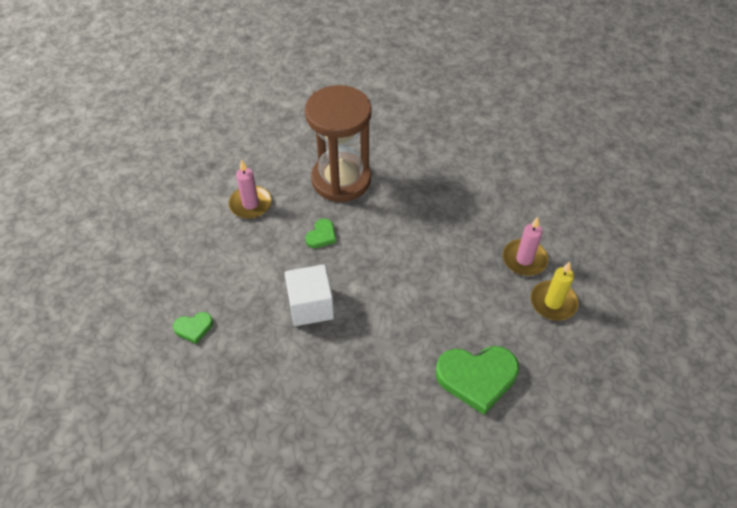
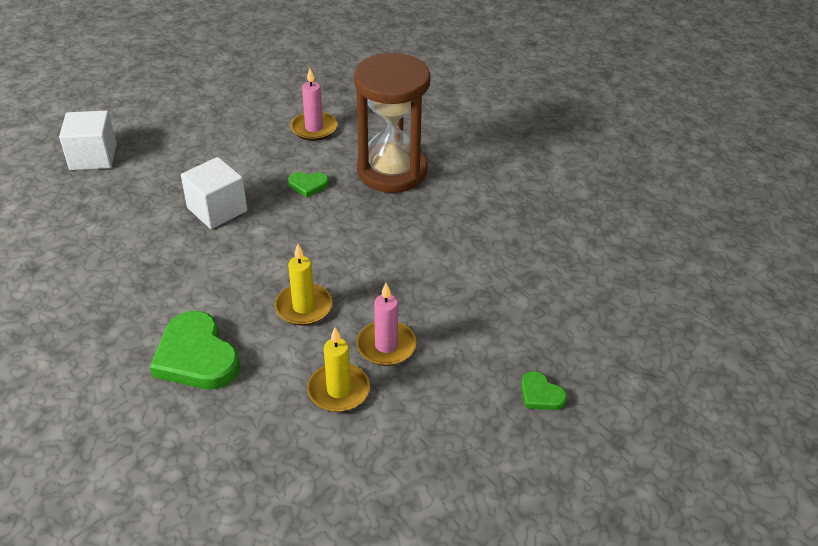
camera: 60 degrees right, 10 degrees down
green heart [173,312,213,344] -> green heart moved to [521,371,567,410]
none -> white cube [59,111,117,170]
none -> yellow candle [275,244,332,325]

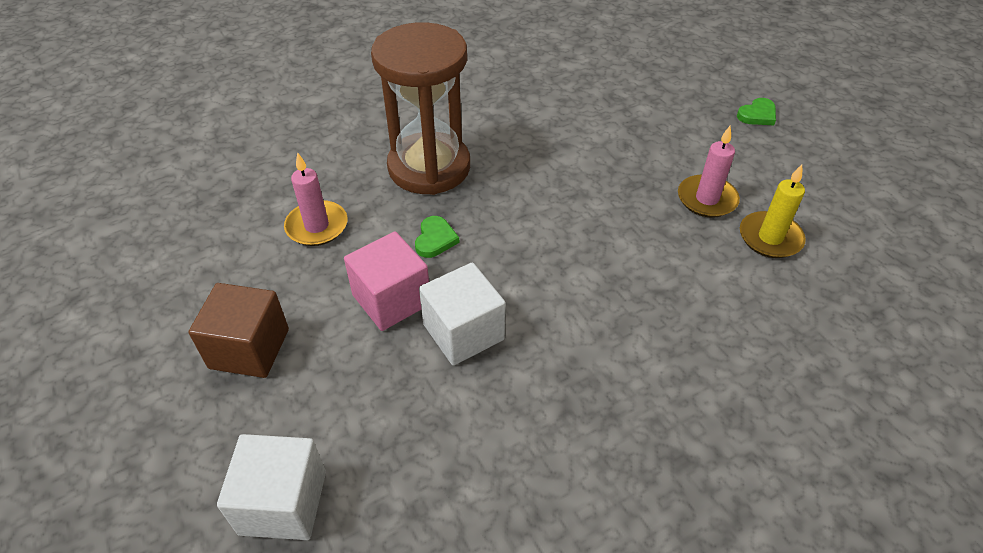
camera: 80 degrees left, 5 degrees up
green heart [150,311,240,389] -> none
yellow candle [275,244,332,325] -> none
none -> brown cube [188,283,289,378]
none -> pink cube [344,231,429,331]

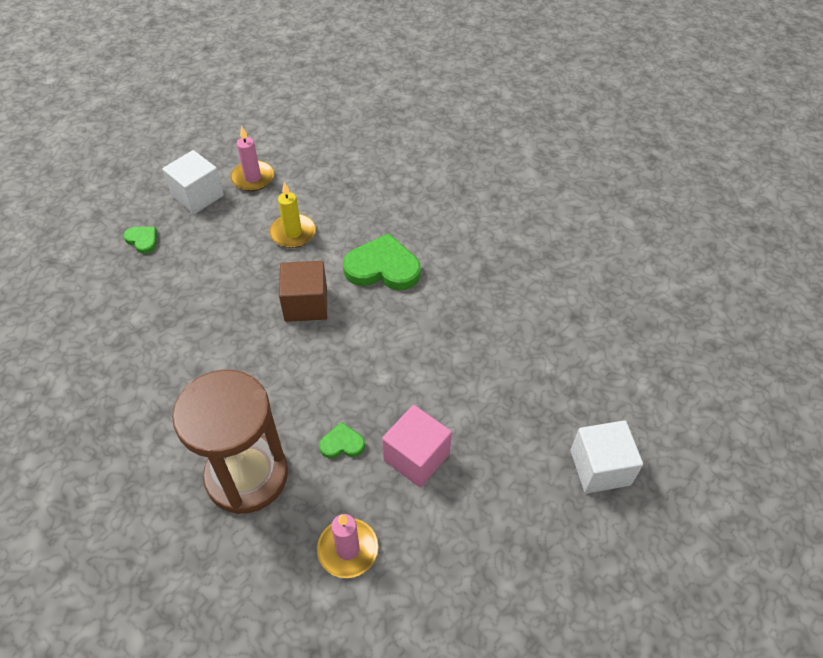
camera: 105 degrees left, 5 degrees up
brown cube [188,283,289,378] -> brown cube moved to [279,261,327,322]
white cube [419,263,506,365] -> white cube moved to [162,150,224,214]
pink candle [678,126,740,218] -> pink candle moved to [230,126,274,191]
none -> green heart [343,233,421,290]

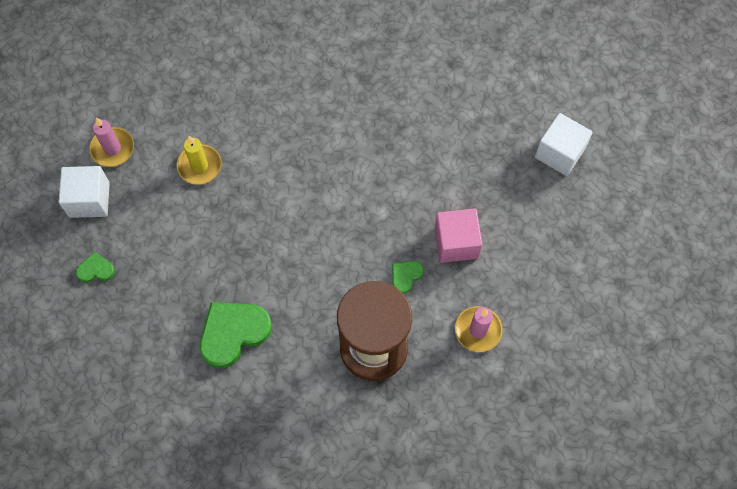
camera: 45 degrees left, 15 degrees up
brown cube [279,261,327,322] -> none
green heart [343,233,421,290] -> green heart moved to [200,302,272,368]

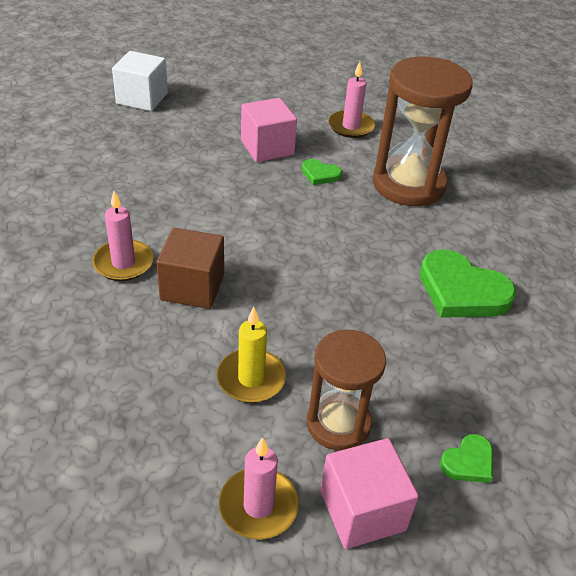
camera: 110 degrees left, 25 degrees down
white cube [59,166,110,218] -> pink cube [320,438,419,549]
green heart [76,252,115,283] -> green heart turned 105 degrees counterclockwise [440,434,493,483]
none -> pink candle [92,191,154,281]
none -> brown cube [156,228,224,309]
none -> brown hourglass [307,330,386,451]

